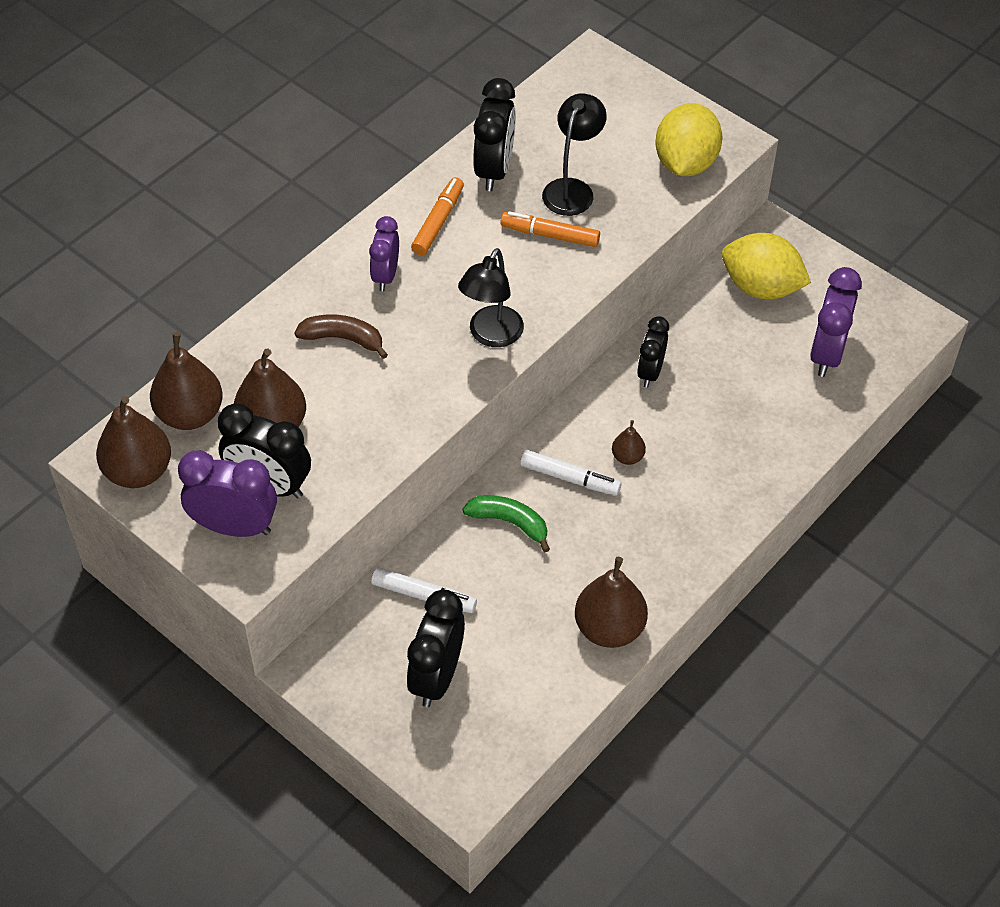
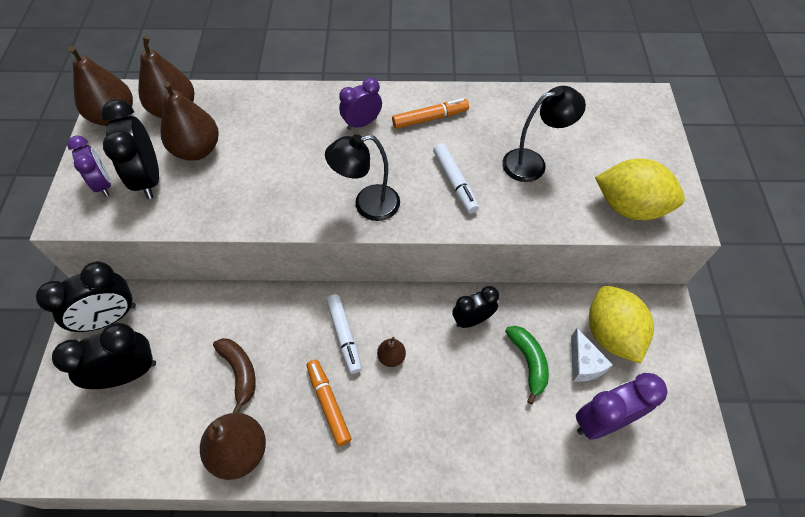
camera: 50 degrees right, 5 degrees up
purple clock [178,450,277,537] -> purple clock [67,136,111,197], size x0.65
brown banana [294,315,388,359] -> brown banana moved to [213,338,255,413]
white marker [371,567,477,613] -> white marker moved to [433,143,479,214]
green banana [463,495,550,552] -> green banana moved to [505,326,549,404]
black clock [473,78,516,191] -> black clock moved to [36,262,136,332]
orange marker [500,211,600,247] -> orange marker moved to [307,359,352,446]
yellow lemon [656,103,722,176] -> yellow lemon turned 45 degrees clockwise [595,158,685,220]
none -> white cheese [571,328,613,382]

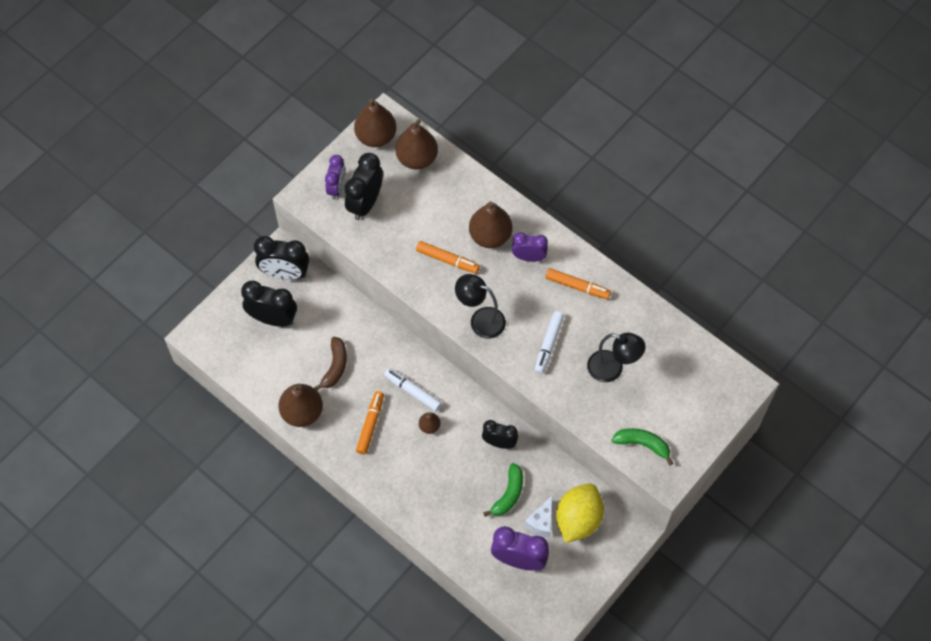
camera: 40 degrees right, 5 degrees up
brown pear [160,81,219,161] -> brown pear moved to [469,202,512,248]
white marker [326,294,362,374] -> white marker turned 105 degrees clockwise [384,368,442,411]
yellow lemon [595,158,685,220] -> green banana [611,428,673,465]
none -> orange marker [416,241,480,274]

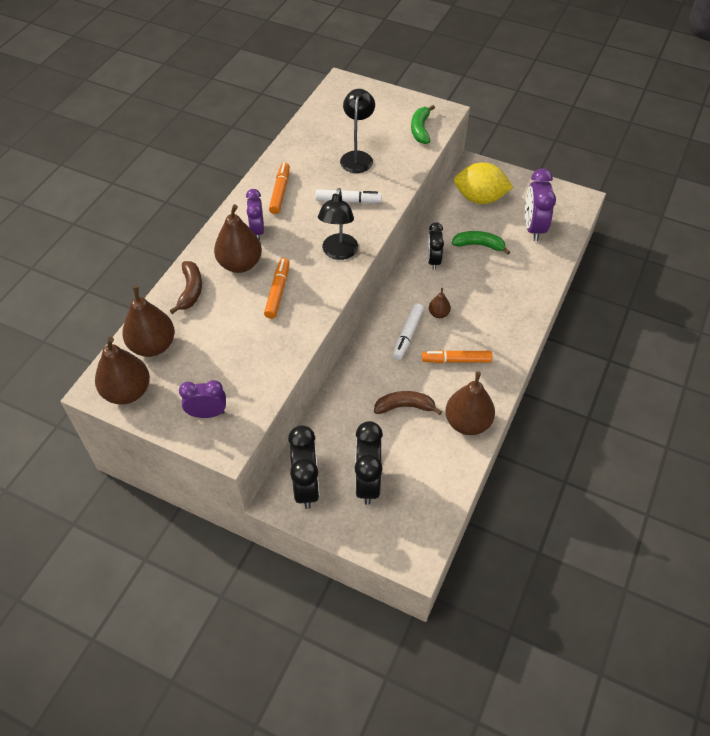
camera: 105 degrees left, 10 degrees down
black clock [345,153,383,220] -> none
white cheese [524,496,552,537] -> none
none -> brown banana [170,261,202,314]

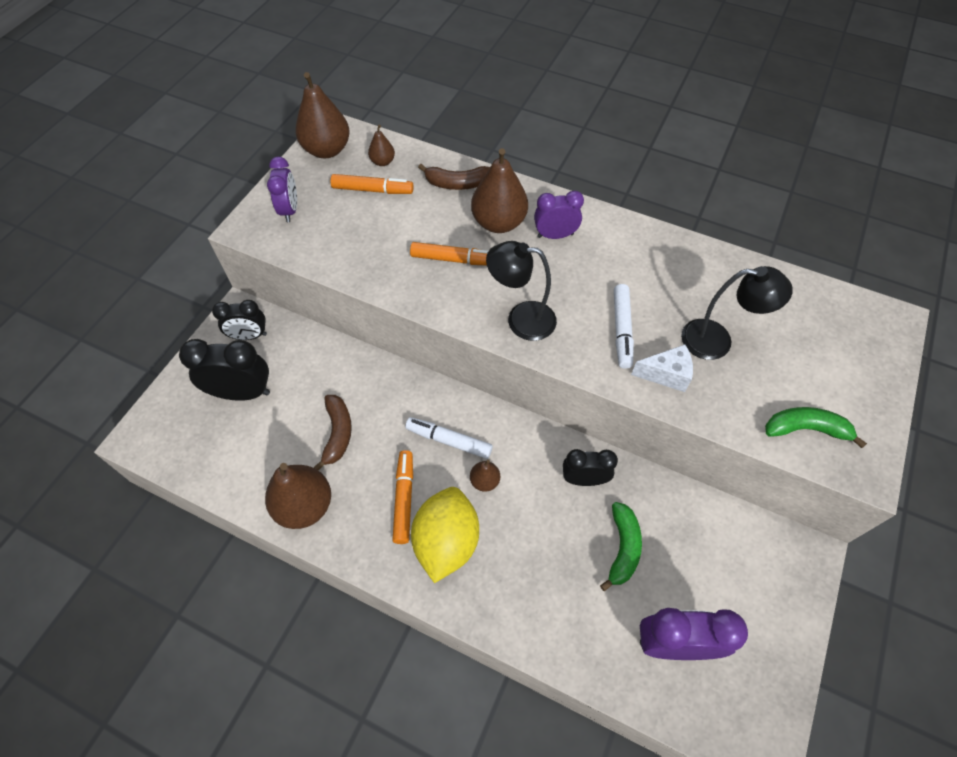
camera: 90 degrees right, 5 degrees up
brown pear [122,286,175,357] -> brown pear [368,125,395,166], size x0.50
orange marker [269,163,290,214] -> orange marker moved to [330,174,414,194]
black clock [288,425,320,509] -> black clock [212,300,267,340], size x0.65
yellow lemon [454,162,513,204] -> yellow lemon moved to [411,487,479,583]
none -> white cheese [631,344,693,392]

